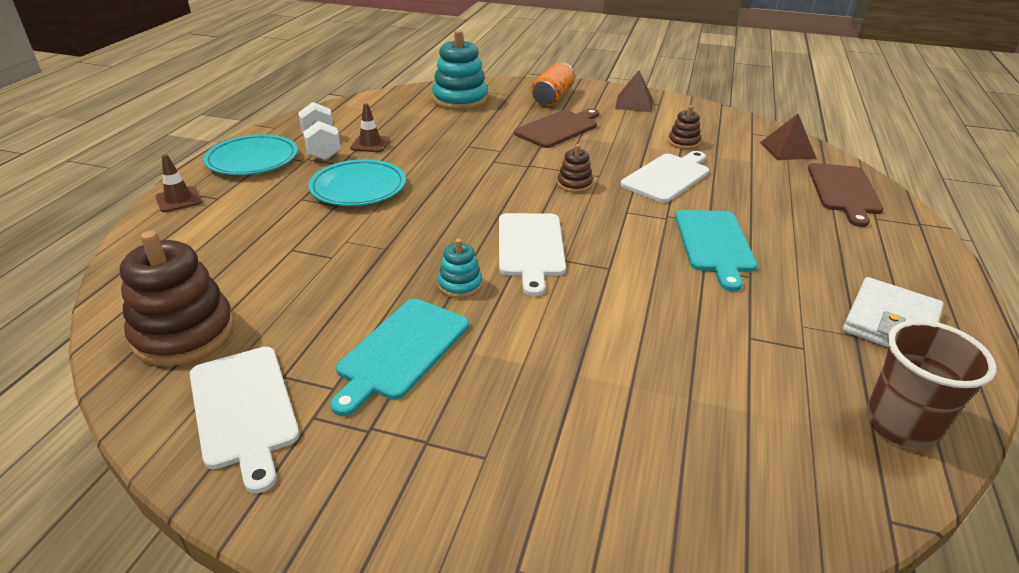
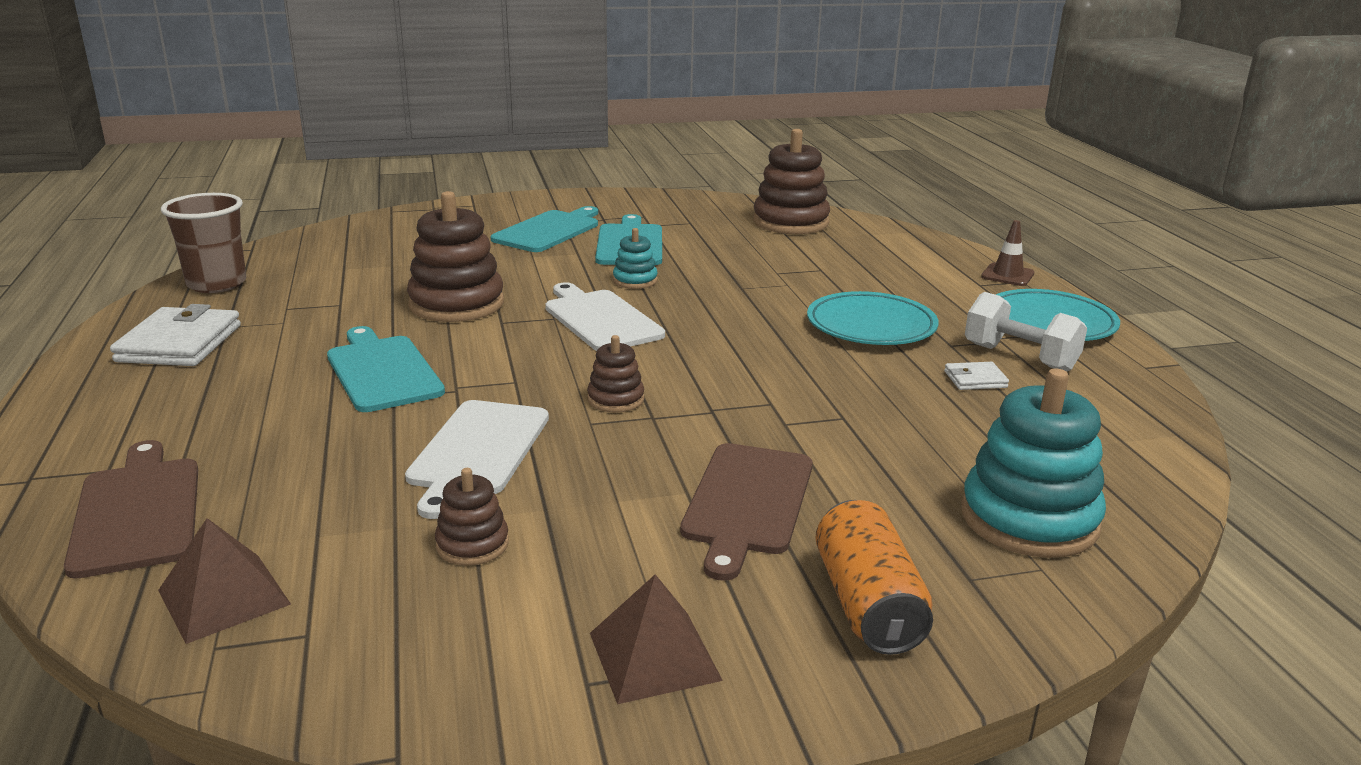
camera: 150 degrees right, 10 degrees down
white cutting board [190,347,299,494] -> none
brown traffic cone [350,103,390,152] -> white wallet [944,362,1009,390]
none -> brown stacking toy [407,191,504,322]
none -> turquoise cutting board [490,206,598,252]

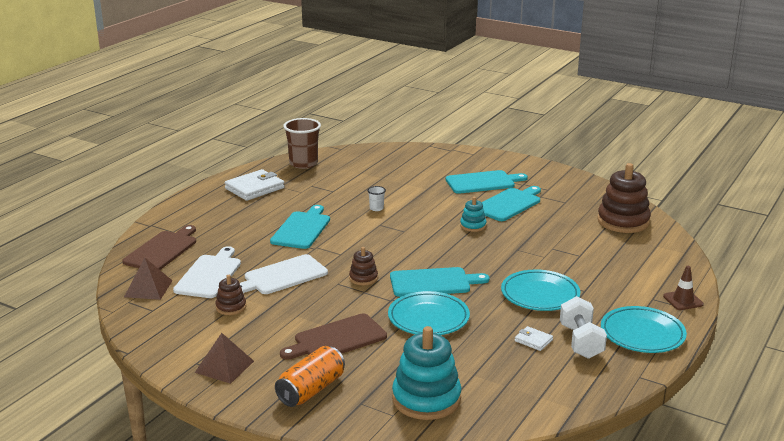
camera: 45 degrees right, 0 degrees up
brown stacking toy [407,191,504,322] -> white cup [367,186,386,211]
white cutting board [545,282,665,351] -> white cutting board moved to [173,246,241,298]
none -> turquoise plate [388,291,470,335]
none -> turquoise cutting board [390,267,489,297]

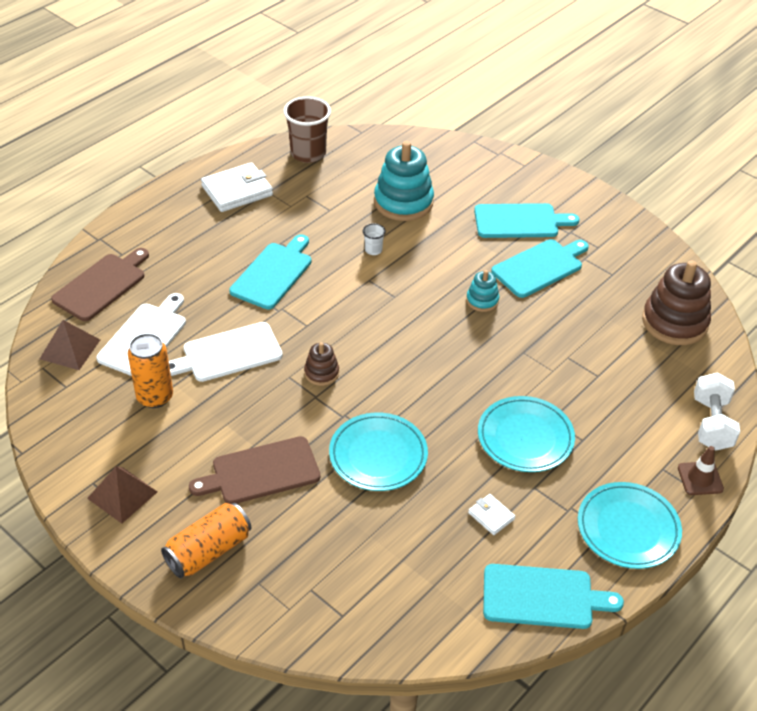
camera: 10 degrees right, 20 degrees up
brown stacking toy [215,275,246,315] -> orange can [128,333,173,408]
turquoise cutting board [390,267,489,297] -> turquoise cutting board moved to [483,564,624,629]
turquoise stacking toy [392,326,461,420] -> turquoise stacking toy moved to [374,141,434,221]
white dumbbell [560,296,607,359] -> white dumbbell moved to [694,372,740,451]

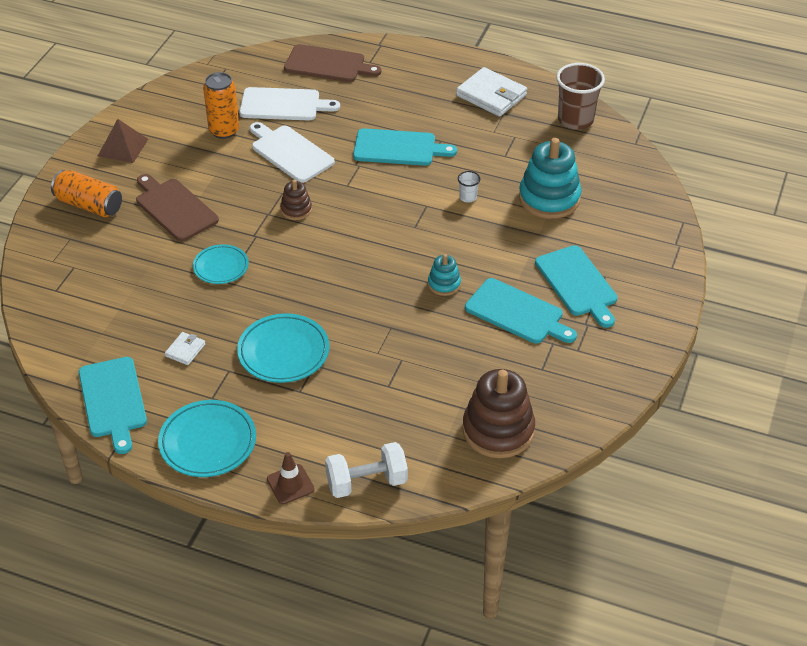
camera: 70 degrees right, 0 degrees up
brown pyramid [40,320,100,370] -> none
turquoise plate [329,413,428,491] -> turquoise plate [193,244,249,284], size x0.64

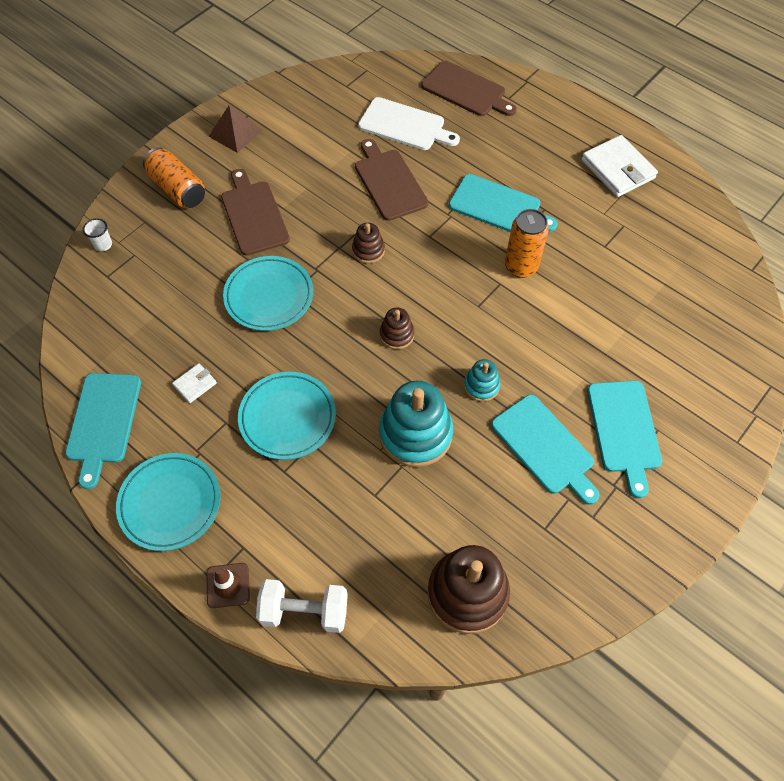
camera: 20 degrees right, 15 degrees up
turquoise plate [193,244,249,284] -> turquoise plate [223,256,313,331], size x1.56
orange can [203,72,239,139] -> orange can moved to [505,209,549,278]
white cutting board [250,122,335,183] -> brown cutting board [355,139,429,221]
white cup [458,171,480,203] -> white cup moved to [83,218,112,251]
turquoise stacking toy [519,138,582,219] -> turquoise stacking toy moved to [379,381,453,467]
brown cup [556,63,605,130] -> none
none -> brown stacking toy [380,308,414,349]

